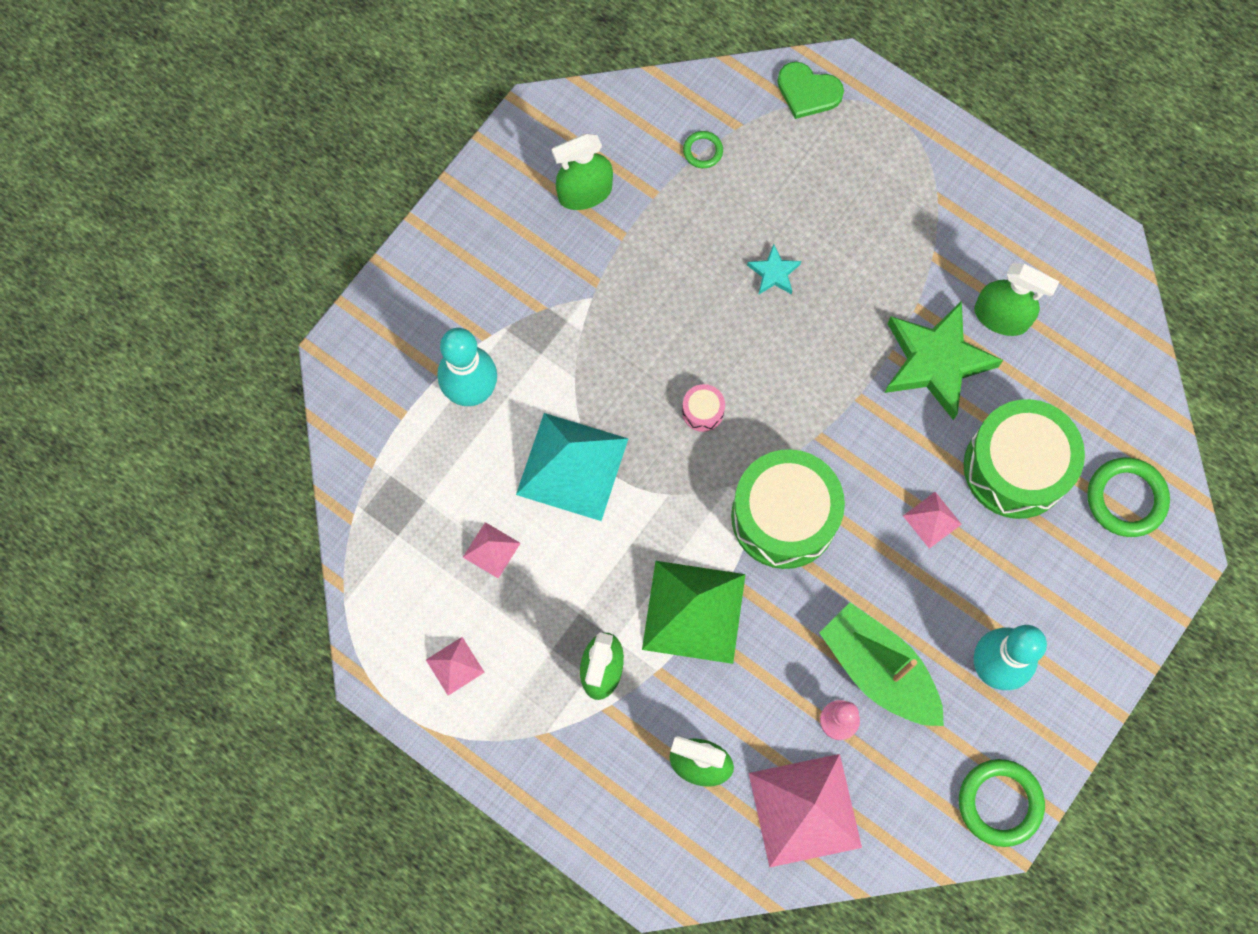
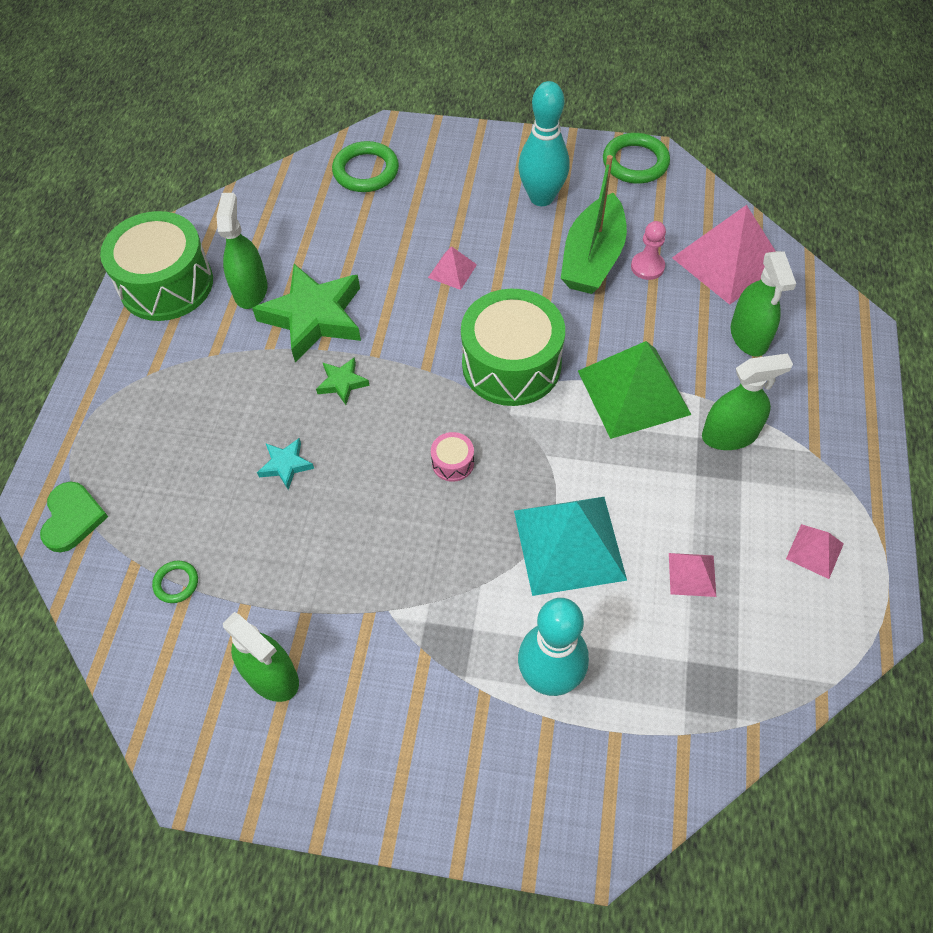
camera: 115 degrees left, 15 degrees down
green drum [964,399,1085,519] -> green drum moved to [100,211,213,321]
none -> green star [316,357,370,405]

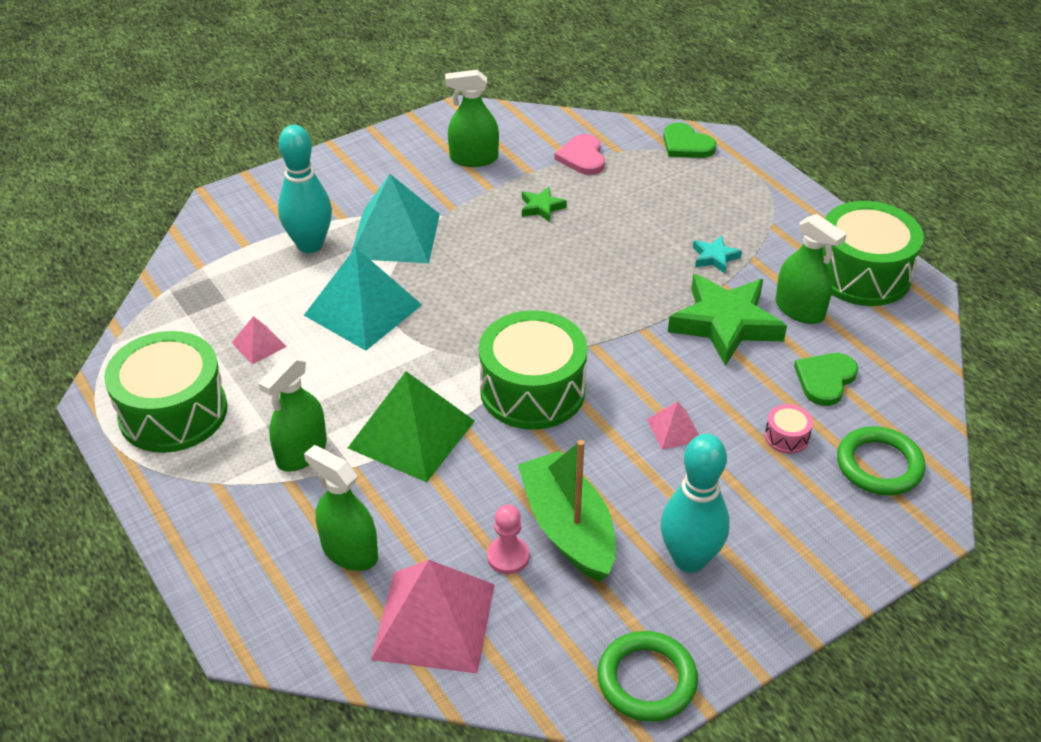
camera: 135 degrees right, 15 degrees down
green ring [152,561,198,603] -> pink heart [554,134,605,175]
turquoise star [257,438,314,490] -> turquoise star moved to [693,235,742,273]
green star [316,357,370,405] -> green star moved to [522,187,567,222]
pink drum [431,432,474,482] -> pink drum moved to [765,404,813,454]
pink pyramid [786,524,844,579] -> green drum [104,331,227,453]
none -> turquoise pyramid [351,174,440,263]
none -> green heart [794,353,858,406]

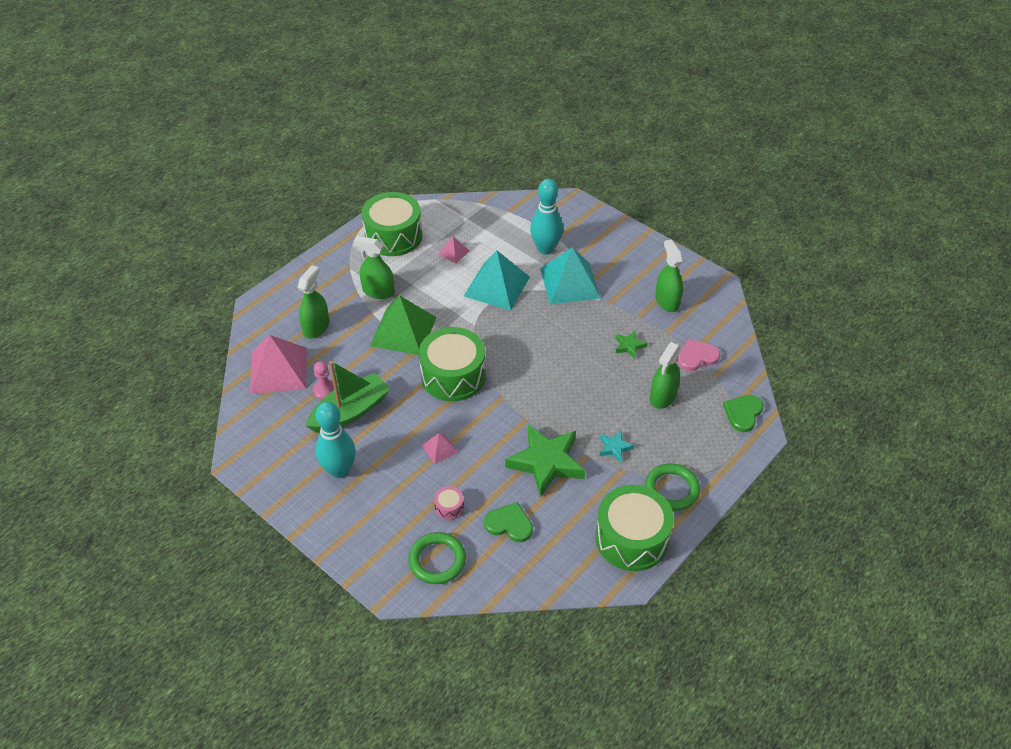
camera: 75 degrees right, 5 degrees up
green ring [598,631,698,722] -> green ring moved to [645,463,700,511]
green spray bottle [775,214,847,324] -> green spray bottle moved to [650,342,681,409]

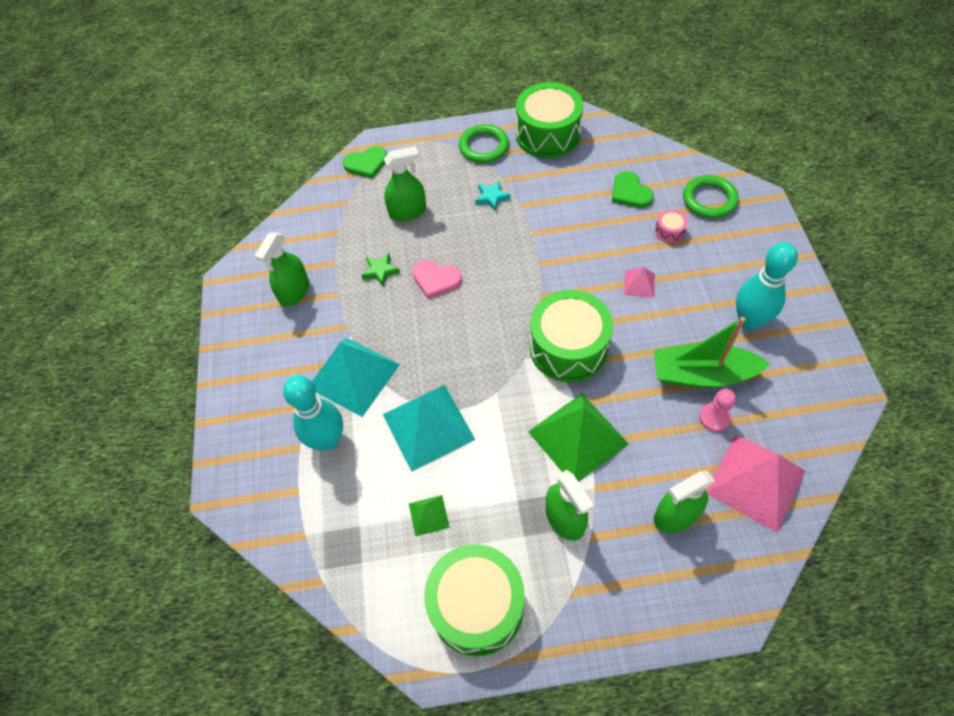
camera: 135 degrees left, 10 degrees up
pink pyramid [438,236,470,264] -> green pyramid [409,495,450,537]
green star [505,424,585,497] -> none
pink heart [678,339,720,371] -> pink heart moved to [412,260,462,299]

